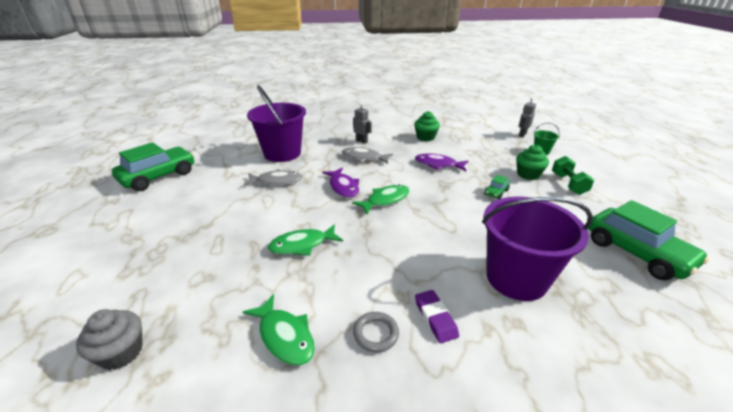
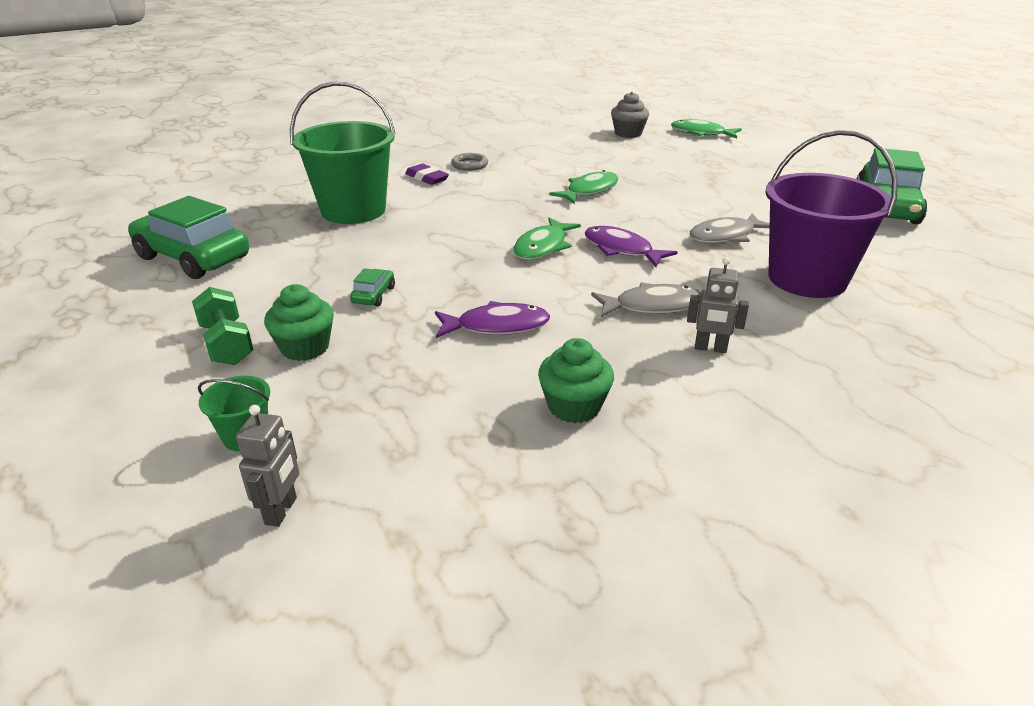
camera: 155 degrees right, 0 degrees up
green fish [243,294,315,365] -> green fish moved to [671,119,742,138]
purple bucket [482,197,593,301] -> green bucket [290,81,396,224]

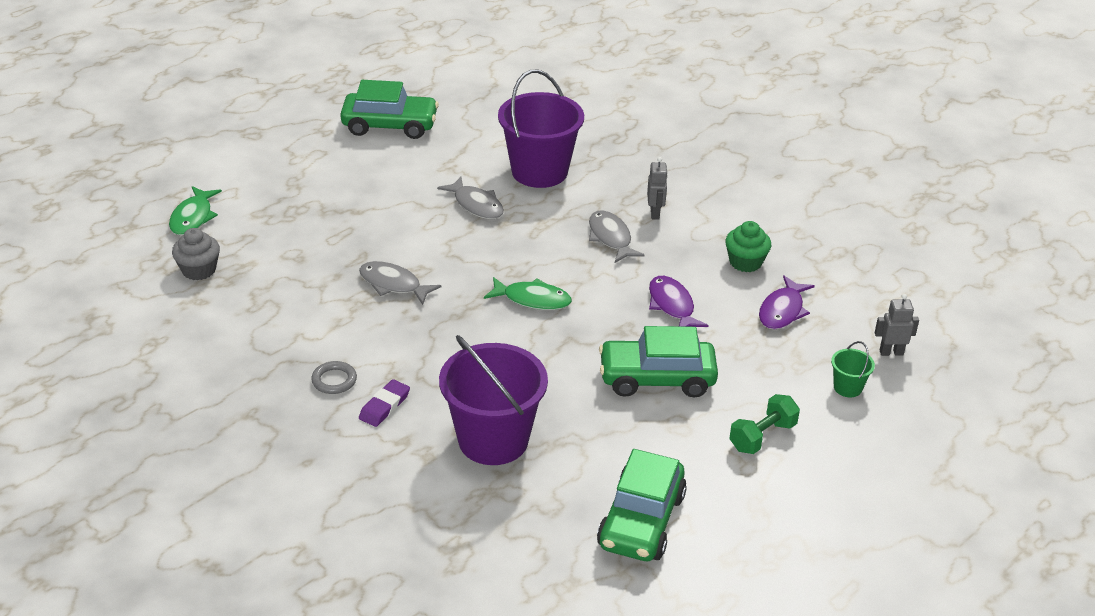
camera: 105 degrees left, 5 degrees up
green cupcake [264,284,334,361] -> none
green bucket [290,81,396,224] -> purple bucket [439,335,548,465]
green car [350,268,395,306] -> green car [599,326,718,397], size x2.34
green fish [549,170,618,204] -> grey fish [359,261,441,305]
purple fish [585,226,678,267] -> purple fish moved to [759,275,815,329]

